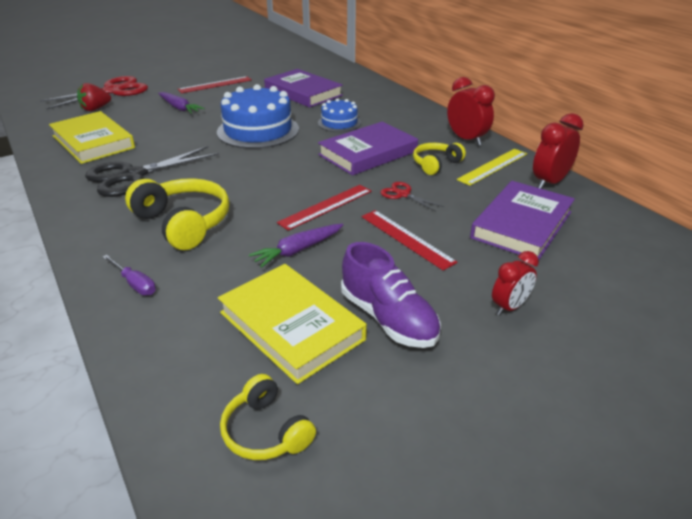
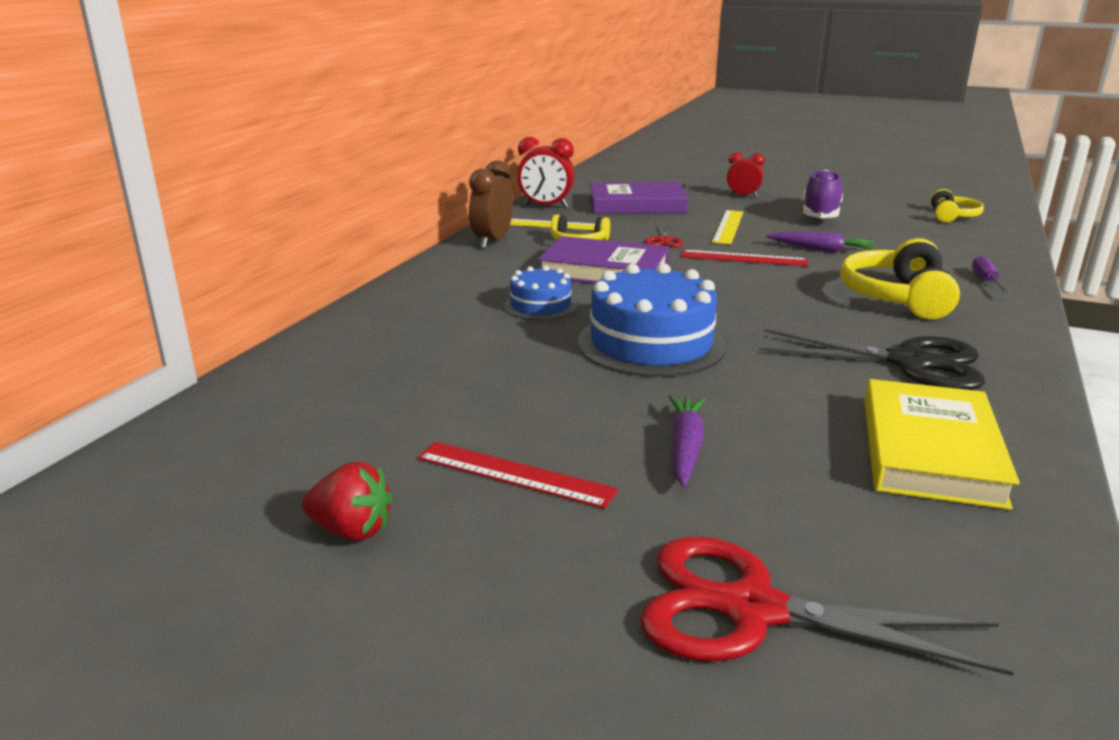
camera: 125 degrees left, 10 degrees down
red strawberry [77,83,111,111] -> red strawberry moved to [302,461,393,541]
yellow book [218,264,367,384] -> none
purple book [264,69,343,108] -> none
red ruler [361,210,458,271] -> yellow ruler [712,210,743,244]
red clock [447,77,495,146] -> brown clock [469,160,513,249]

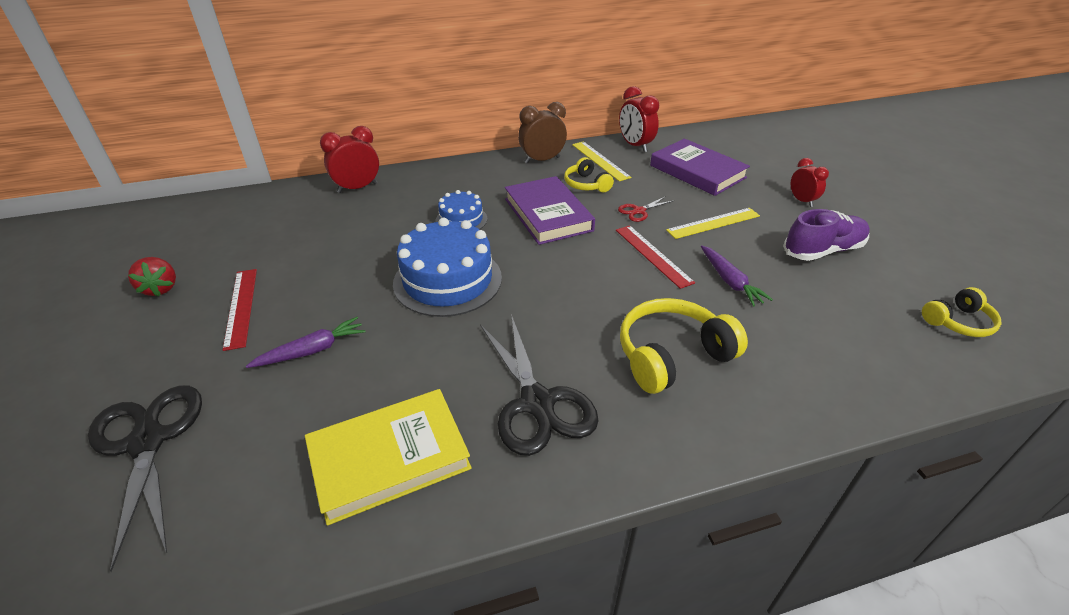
camera: 50 degrees right, 15 degrees up
red scissors [640,536,1014,676] -> black scissors [88,385,202,572]
purple screwdriver [972,256,1011,293] -> none
none -> red clock [320,126,379,193]

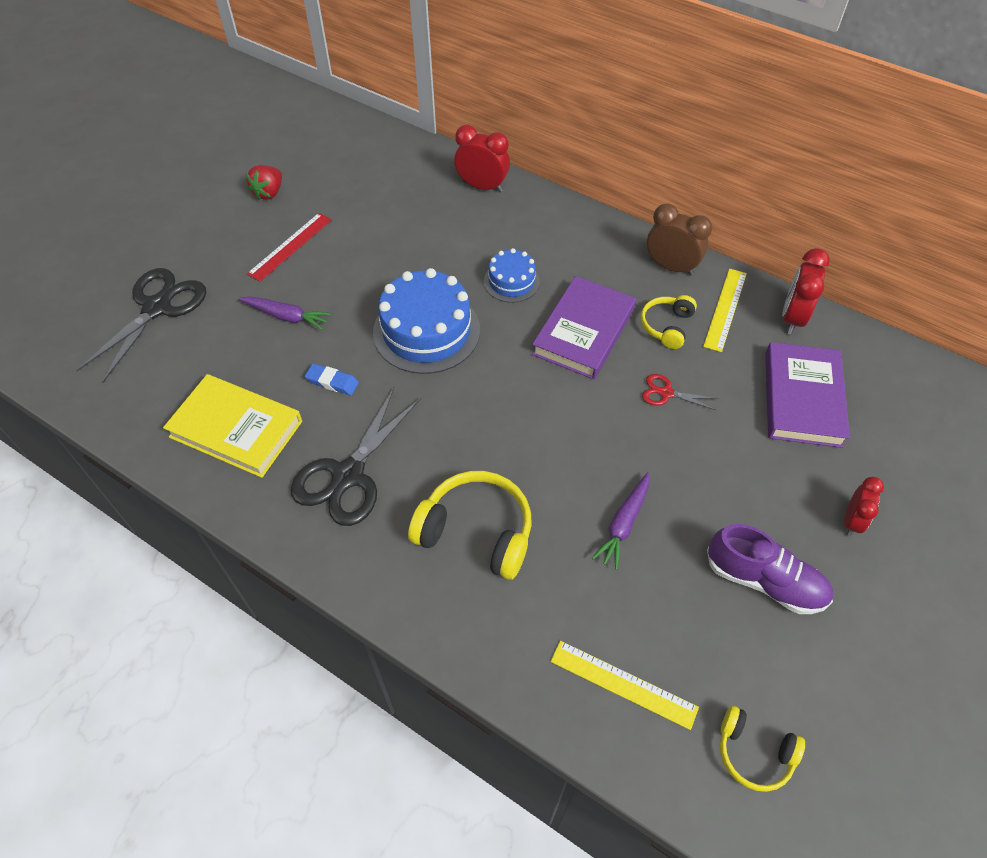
camera: 50 degrees right, 15 degrees up
red ruler [616,225,695,289] -> none
yellow ruler [666,208,760,239] -> yellow ruler moved to [550,641,699,730]
none -> blue eraser [305,363,359,395]

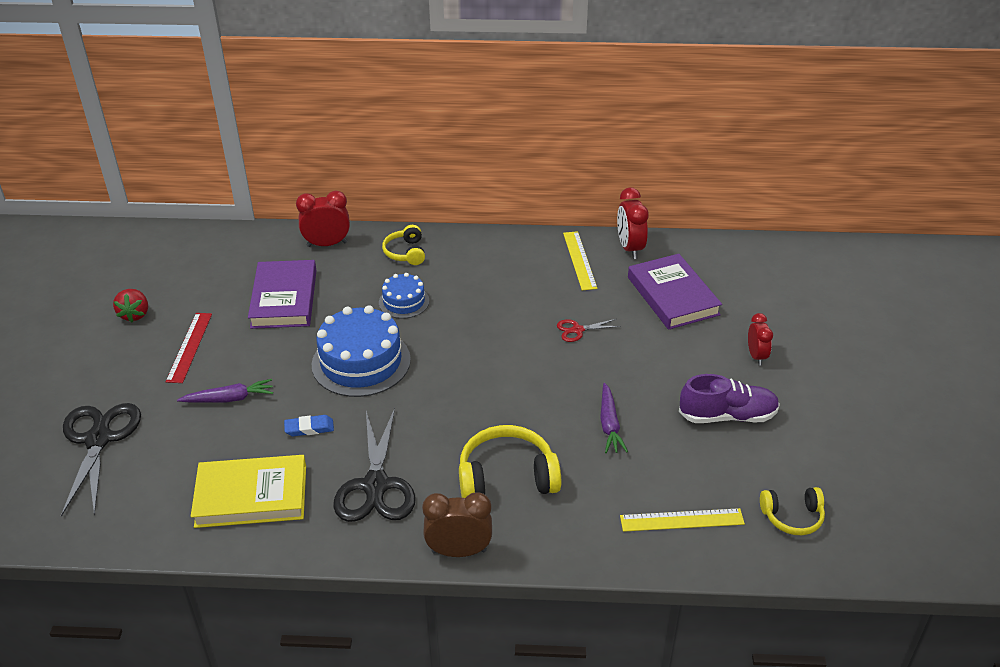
camera: 30 degrees left, 15 degrees down
purple book [532,276,636,379] -> purple book moved to [248,260,317,329]
yellow headphones [641,295,697,349] -> yellow headphones moved to [382,225,425,265]
brown clock [647,204,712,276] -> brown clock moved to [422,492,492,557]

